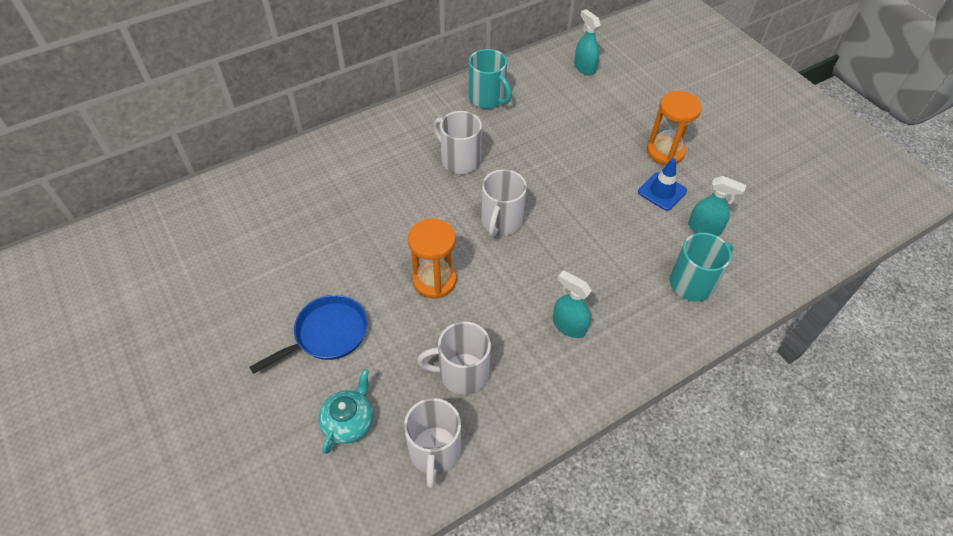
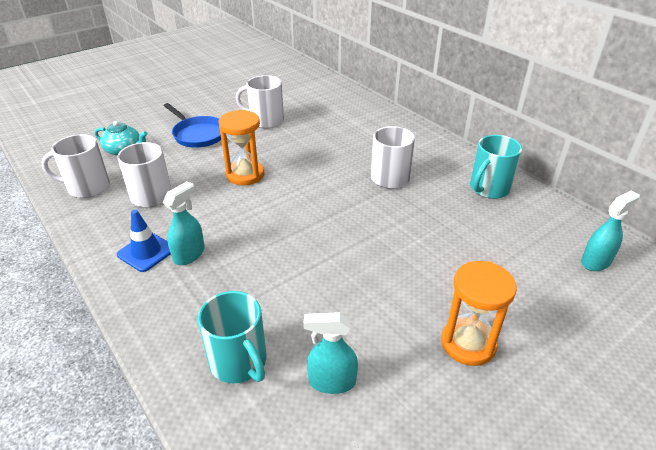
camera: 85 degrees right, 15 degrees down
white mug [481,169,527,237] -> white mug moved to [236,75,284,129]
blue traffic cone [638,158,687,211] -> blue traffic cone moved to [117,210,171,272]
turquoise spray bottle [688,176,746,236] -> turquoise spray bottle turned 75 degrees clockwise [303,312,358,394]

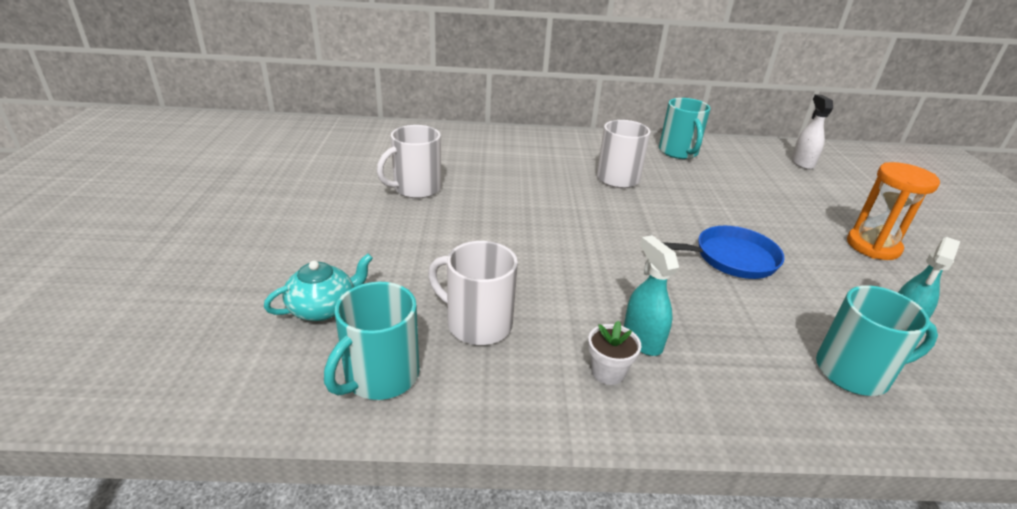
camera: 55 degrees left, 5 degrees down
white mug [41,134,110,198] -> turquoise mug [324,282,420,400]
blue traffic cone [117,210,171,272] -> white flower pot [588,321,641,385]
blue pan [164,103,221,148] -> blue pan moved to [662,226,785,279]
orange hourglass [218,110,264,185] -> none
turquoise spray bottle [581,190,640,271] -> white spray bottle [792,94,833,170]

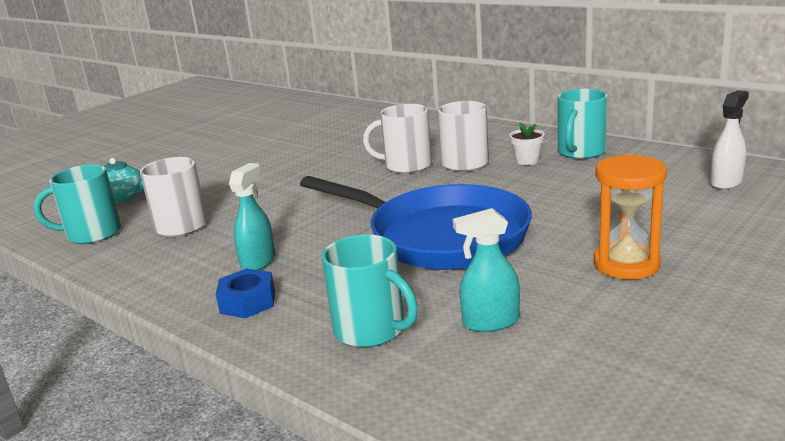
camera: 45 degrees right, 10 degrees down
white mug [377,125,441,198] -> white mug moved to [363,104,432,174]
white flower pot [588,321,641,385] -> white flower pot moved to [509,123,545,165]
blue pan [662,226,785,279] -> blue pan [300,176,532,270], size x1.77
none -> blue nut [216,268,275,318]

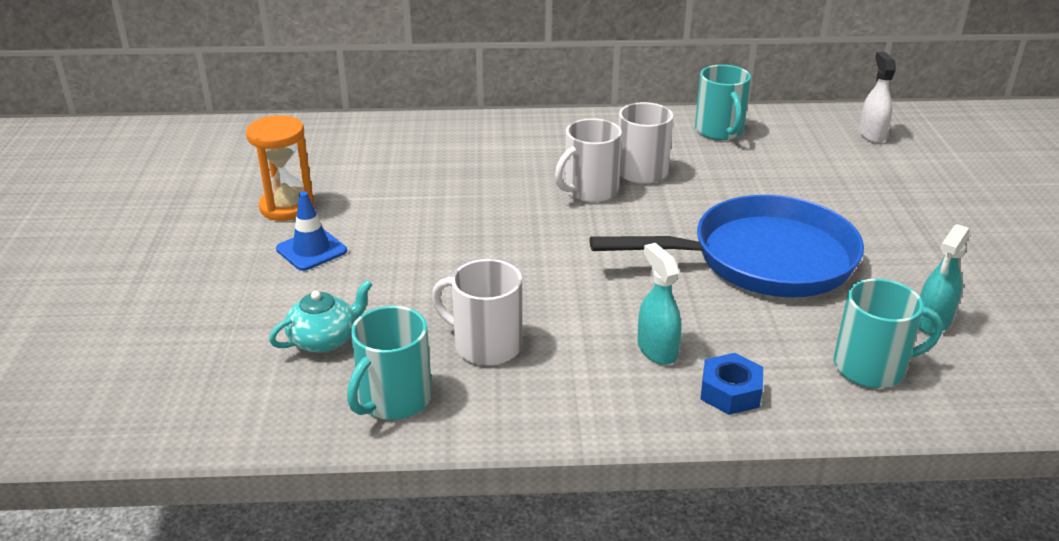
camera: 45 degrees left, 10 degrees up
white flower pot [509,123,545,165] -> none
orange hourglass [594,154,667,280] -> orange hourglass moved to [246,115,314,221]
none -> blue traffic cone [276,192,347,271]

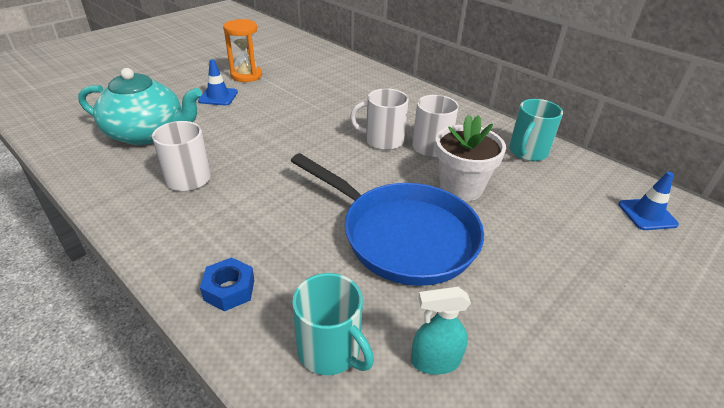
camera: 45 degrees right, 5 degrees up
turquoise teapot [269,280,373,353] -> turquoise teapot [78,68,202,145], size x1.94
turquoise mug [347,306,432,420] -> none
turquoise spray bottle [637,243,682,365] -> none
white spray bottle [859,52,896,143] -> blue traffic cone [618,172,679,230]
none -> white flower pot [435,114,506,201]

